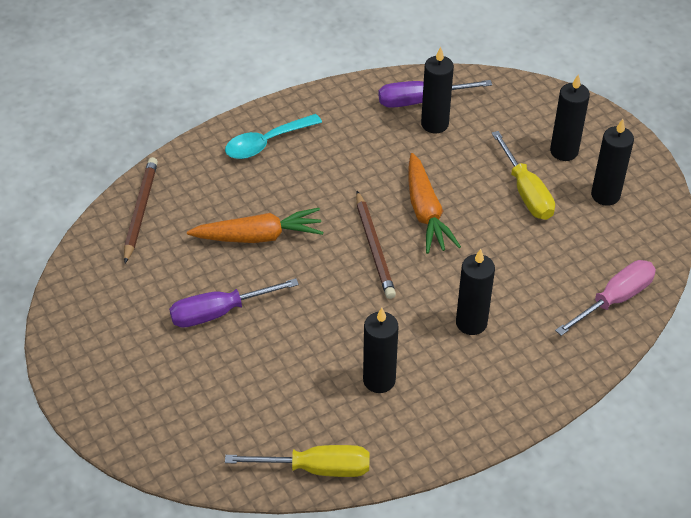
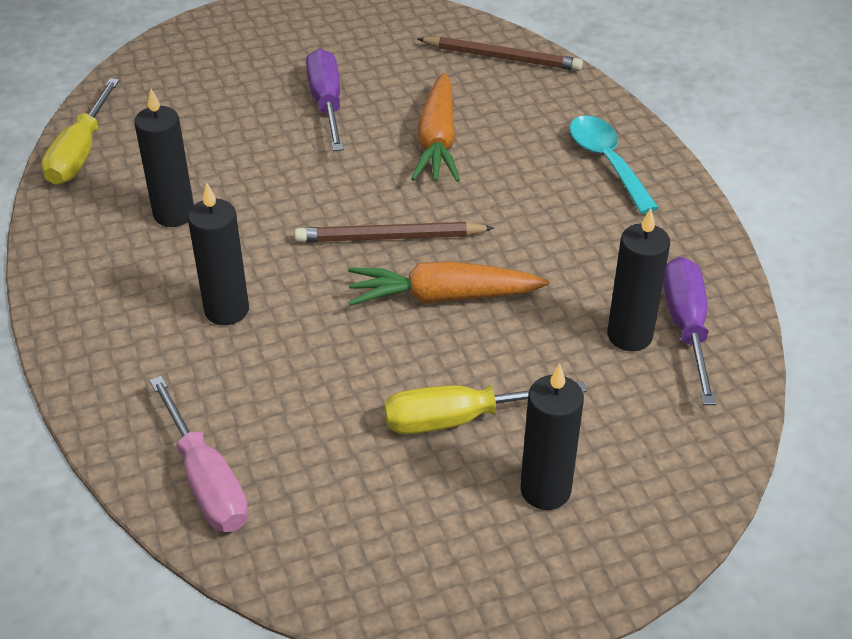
camera: 100 degrees right, 5 degrees down
black candle [591,119,634,206] -> none

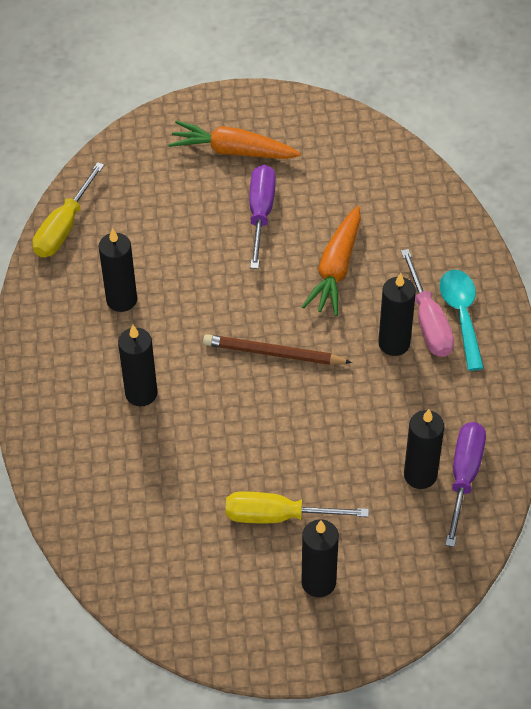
camera: 15 degrees right, 10 degrees up
pink screwdriver [150,376,249,532] -> pink screwdriver moved to [401,249,454,357]
orange carrot [348,261,549,306] -> orange carrot moved to [168,121,301,159]
brown pencil [418,37,583,71] -> none
none -> black candle [378,273,416,356]

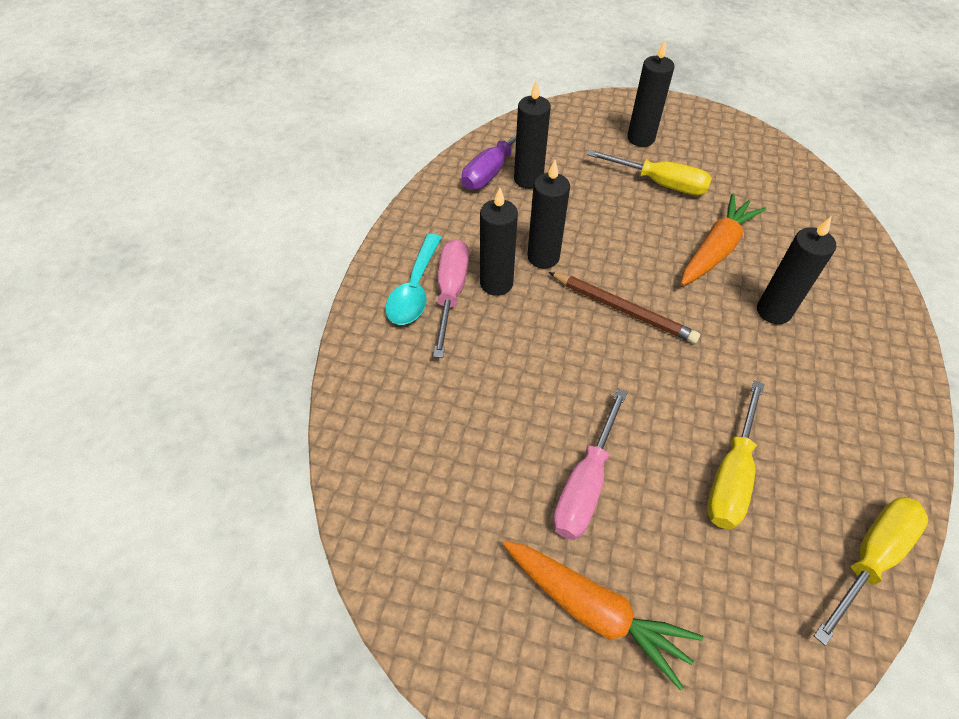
camera: 160 degrees left, 0 degrees up
black candle [99,228,137,312] -> black candle moved to [527,160,570,269]
purple screwdriver [250,165,276,269] -> pink screwdriver [553,389,628,540]
orange carrot [302,206,361,316] -> orange carrot moved to [681,193,766,286]
none -> yellow screwdriver [707,380,764,529]

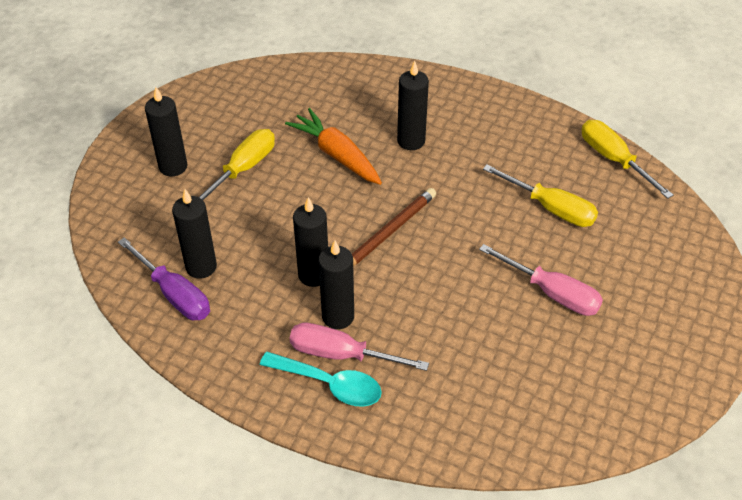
camera: 80 degrees left, 5 degrees down
orange carrot [503,541,703,690] -> none

